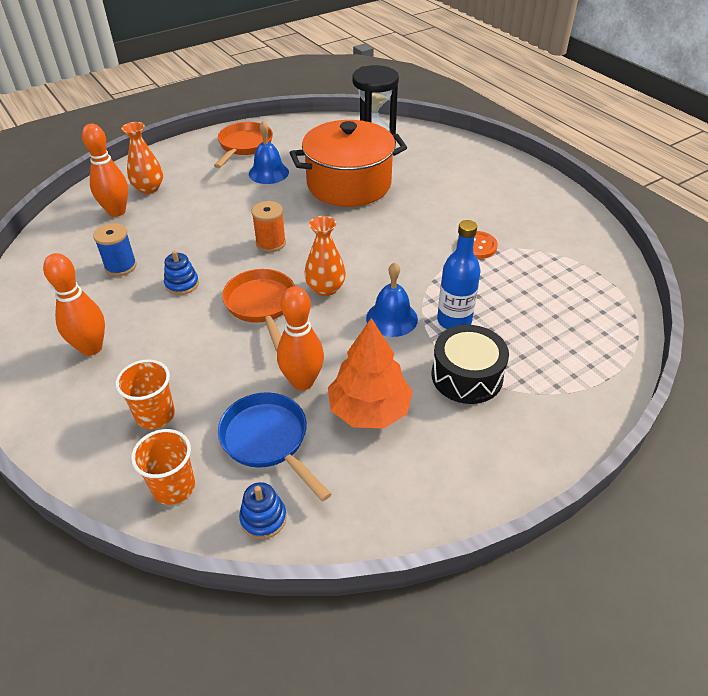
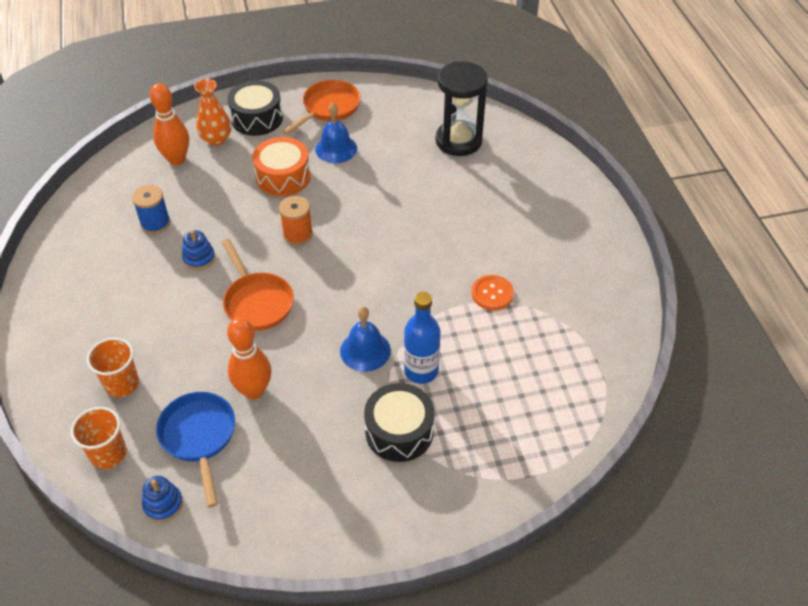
camera: 20 degrees right, 5 degrees up
orange bowling pin [43,253,105,356] -> none
orange pan [222,269,295,351] -> orange pan turned 150 degrees clockwise [222,239,294,331]
orange pot [290,120,407,207] -> none
orange vase [304,216,346,296] -> none
orange tree [328,318,413,429] -> none
none -> black drum [227,80,283,136]
none -> orange drum [252,137,311,196]

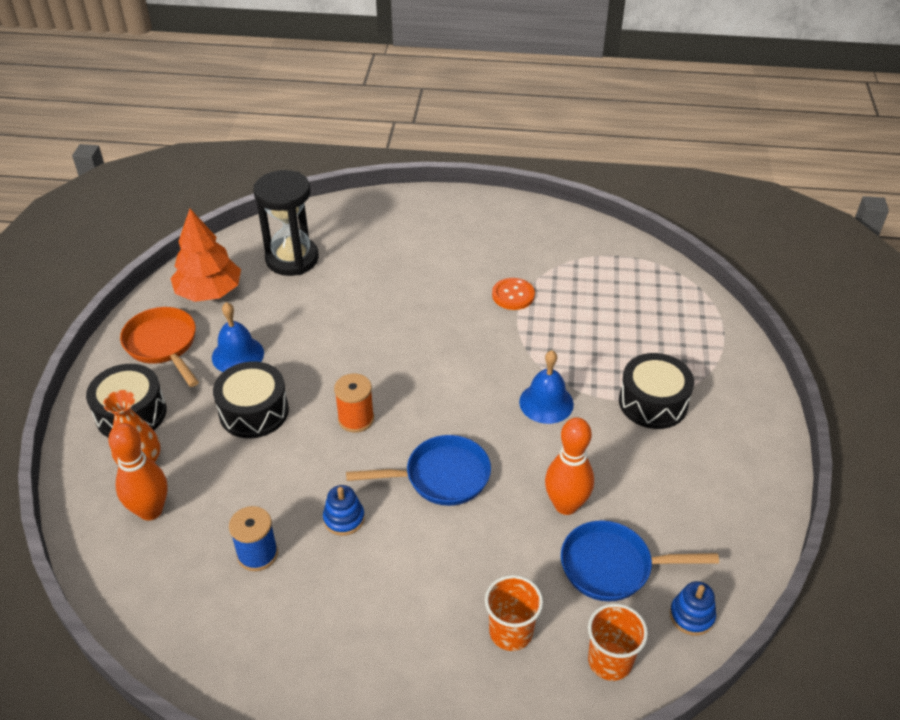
camera: 70 degrees left, 5 degrees down
orange pan [222,239,294,331] -> blue pan [346,435,491,506]
orange drum [252,137,311,196] -> black drum [213,361,289,438]
blue bottle [404,292,441,384] -> none
none -> orange tree [170,209,241,302]

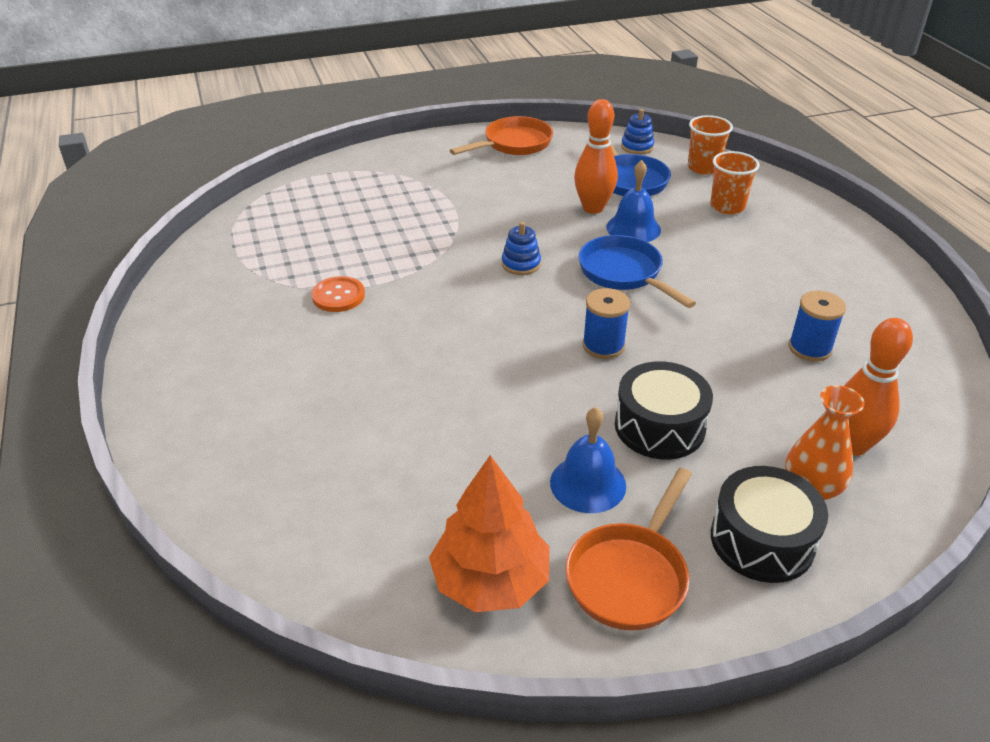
camera: 115 degrees left, 5 degrees down
black hourglass [253,170,319,276] -> none
blue stacking toy [323,485,365,536] -> blue stacking toy moved to [502,222,541,275]
orange spool [334,373,374,433] -> blue spool [583,288,630,359]
blue bell [519,350,574,424] -> blue bell moved to [606,160,661,242]
black drum [619,353,694,429] -> none
none -> orange pan [450,116,553,155]

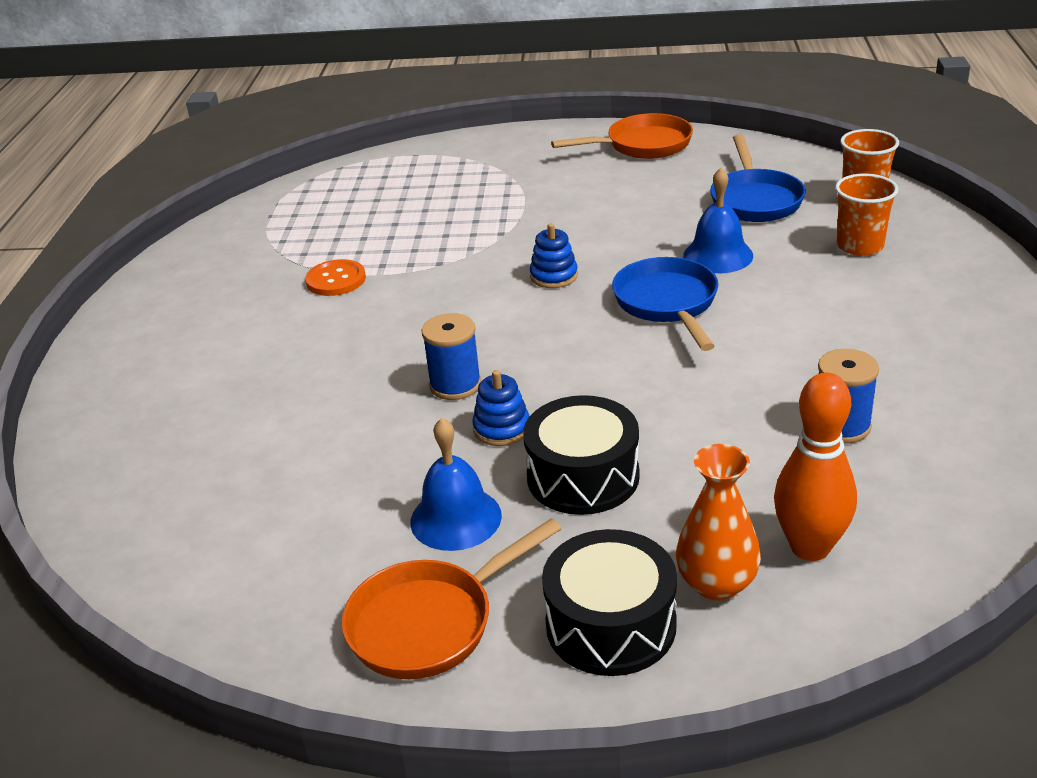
camera: 25 degrees right, 5 degrees down
orange tree [429,455,550,612] -> none
orange bowling pin [574,99,618,214] -> none
blue spool [583,288,630,359] -> blue spool moved to [422,313,481,400]
blue stacking toy [621,109,654,155] -> blue stacking toy moved to [472,370,529,446]

